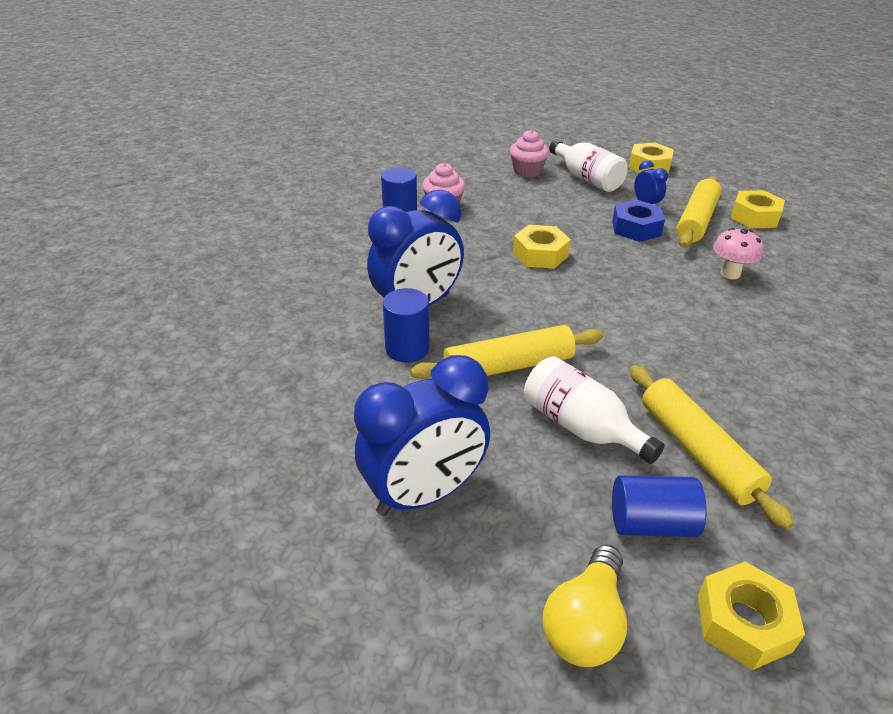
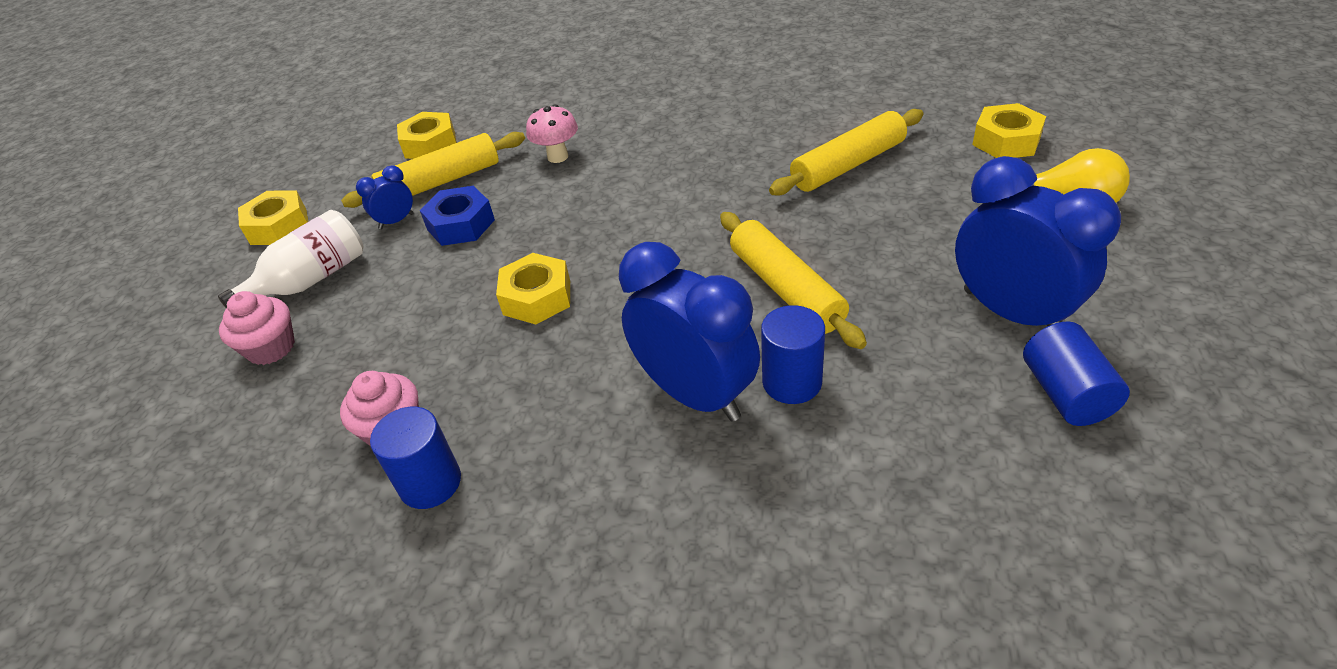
camera: 95 degrees left, 5 degrees up
white bottle [524,356,664,464] -> none
blue cylinder [612,475,707,537] -> blue cylinder moved to [1023,322,1130,426]
yellow rolling pin [676,176,721,248] -> yellow rolling pin turned 45 degrees counterclockwise [341,132,525,208]

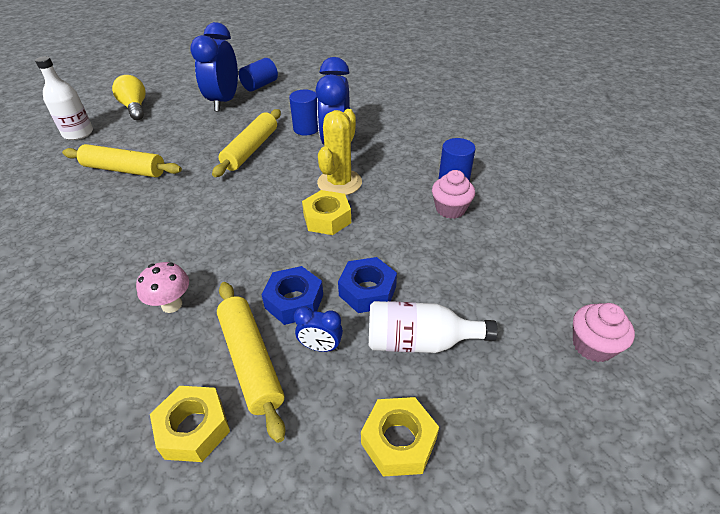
camera: 135 degrees left, 0 degrees up
pink cupcake [219,291,295,365] -> pink cupcake moved to [573,303,635,362]
yellow rolling pin [341,132,525,208] -> yellow rolling pin turned 45 degrees clockwise [217,282,286,443]
yellow nut [972,103,1046,158] -> white bottle [35,56,93,140]
none -> yellow cactus [317,109,362,195]
none -> blue nut [338,257,397,313]

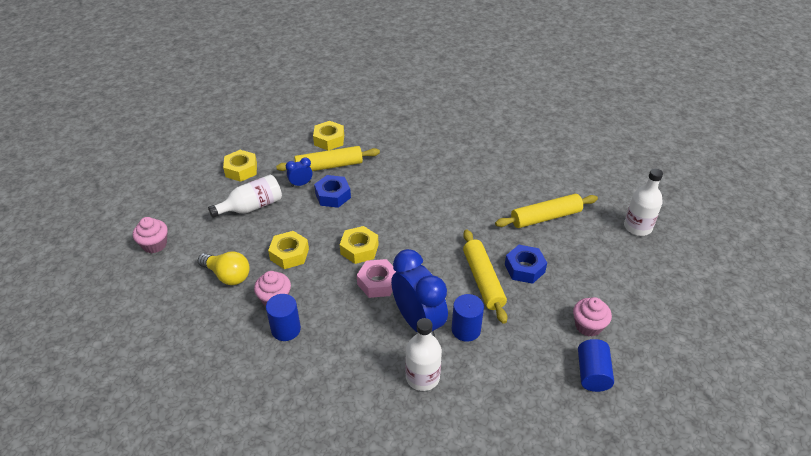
camera: 145 degrees right, 0 degrees up
yellow light bulb [112,75,146,120] -> yellow light bulb moved to [198,251,250,285]
pink mushroom [136,262,189,313] -> none
blue clock [190,22,238,112] -> pink cupcake [573,297,612,337]
yellow rolling pin [217,282,286,443] -> yellow rolling pin turned 45 degrees counterclockwise [276,146,380,171]
yellow cactus [317,109,362,195] -> pink nut [357,259,396,298]
blue nut [338,257,397,313] -> blue nut moved to [505,245,547,284]
none -> yellow nut [268,231,309,269]
none -> white bottle [405,318,442,391]

